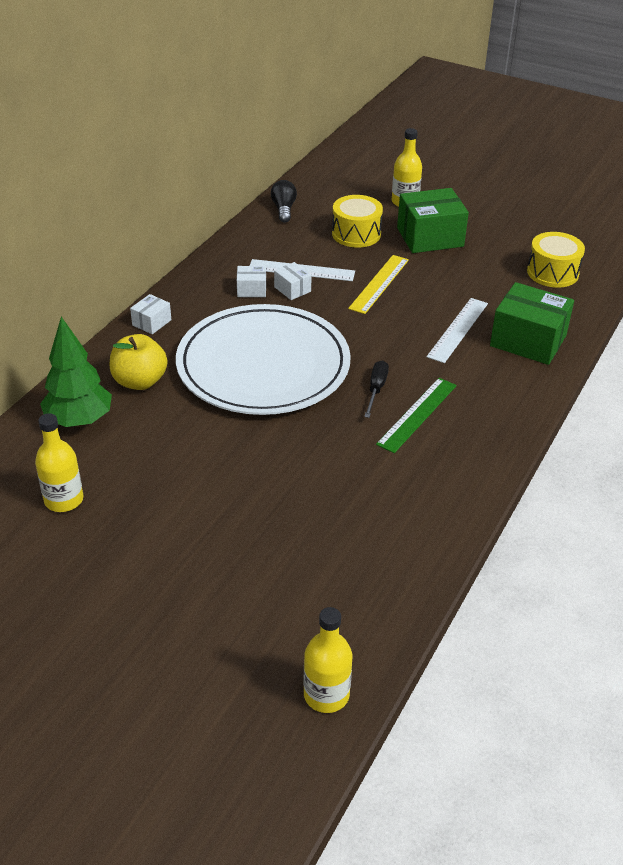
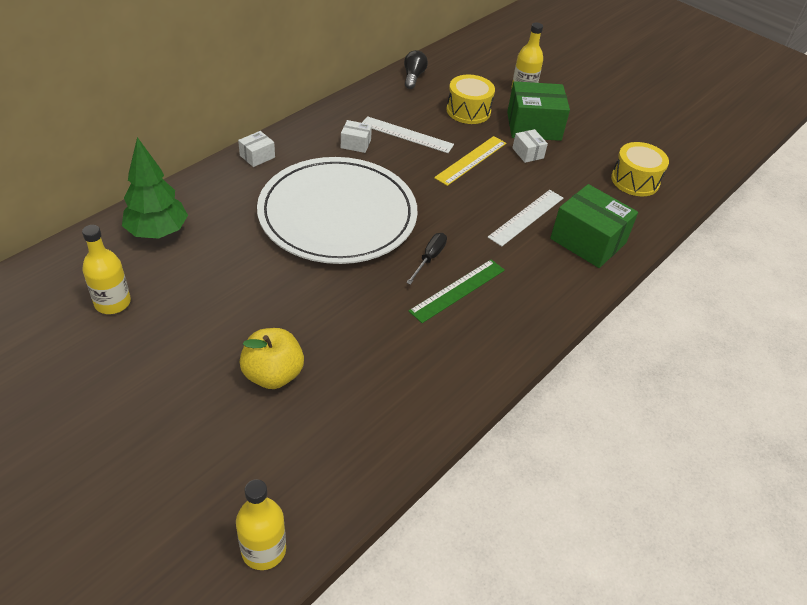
camera: 10 degrees right, 5 degrees up
yellow apple [109,334,167,390] -> yellow apple moved to [240,328,304,389]
white box [274,262,312,300] -> white box moved to [512,129,548,163]

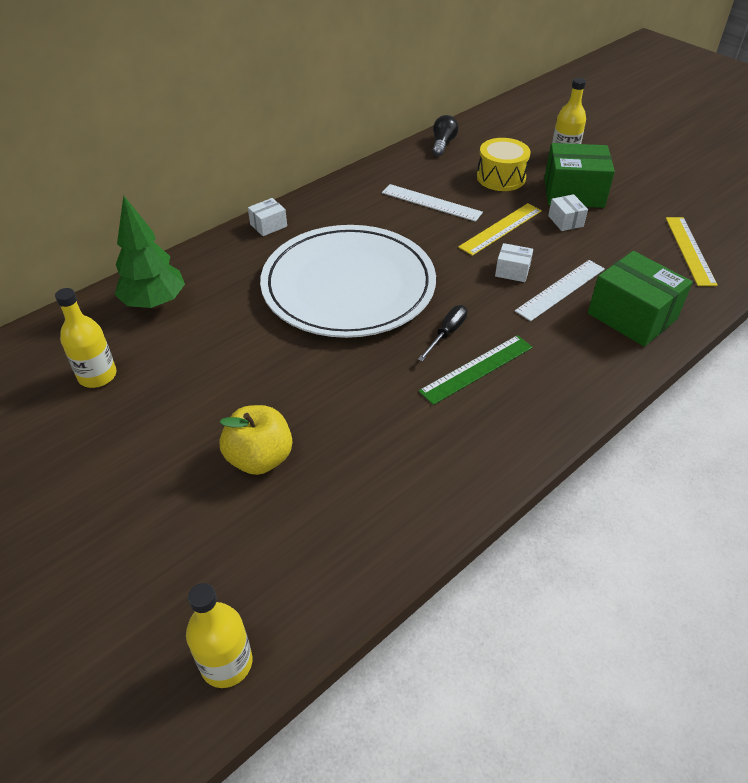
camera: 10 degrees right, 0 degrees up
white box [341,120,372,153] -> white box moved to [495,243,533,282]
yellow drum [611,142,669,196] -> yellow ruler [666,217,718,286]

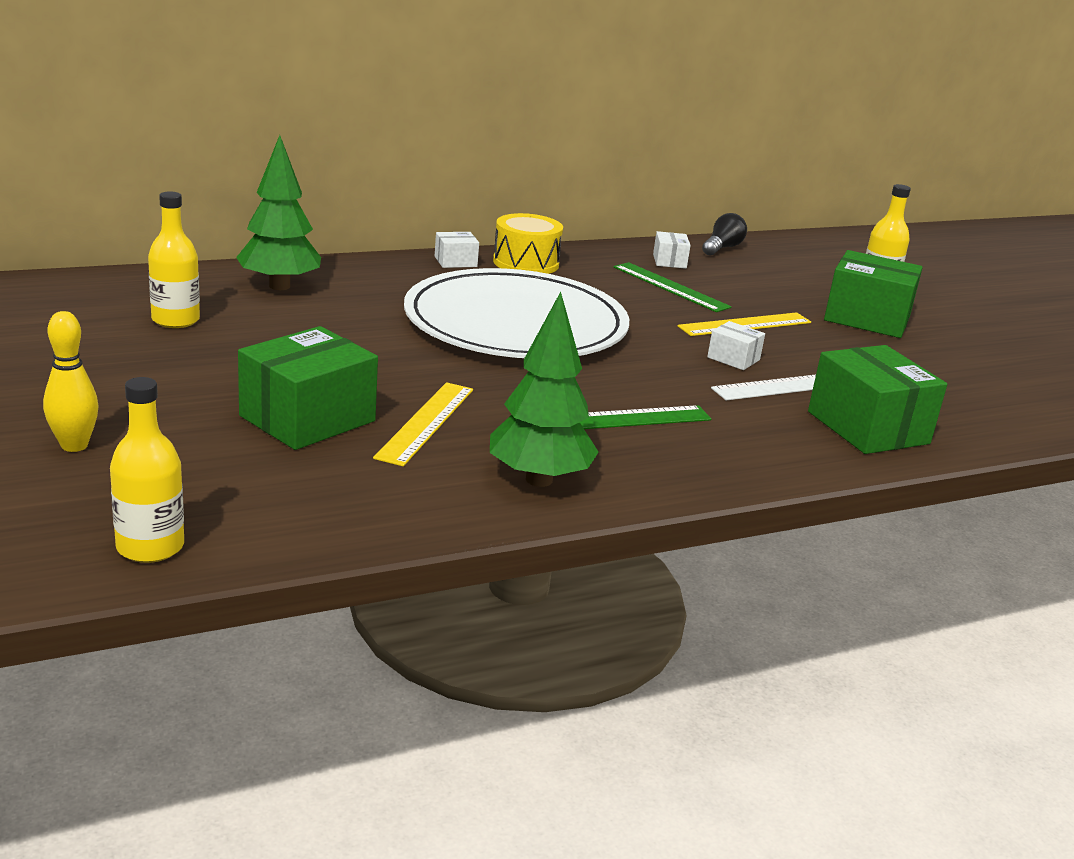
camera: 15 degrees right, 20 degrees down
yellow apple [220,405,292,475] -> green box [238,326,378,450]
white ruler [382,184,483,222] -> green ruler [614,262,732,312]
black screwdriver [418,305,467,362] -> none
yellow drum [477,138,530,191] -> yellow drum moved to [493,213,563,274]
white box [548,194,588,231] -> white box moved to [653,231,691,269]
yellow ruler [666,217,718,286] -> yellow ruler moved to [373,382,473,466]
none -> yellow bowling pin [43,311,99,452]
none -> green tree [490,292,599,487]

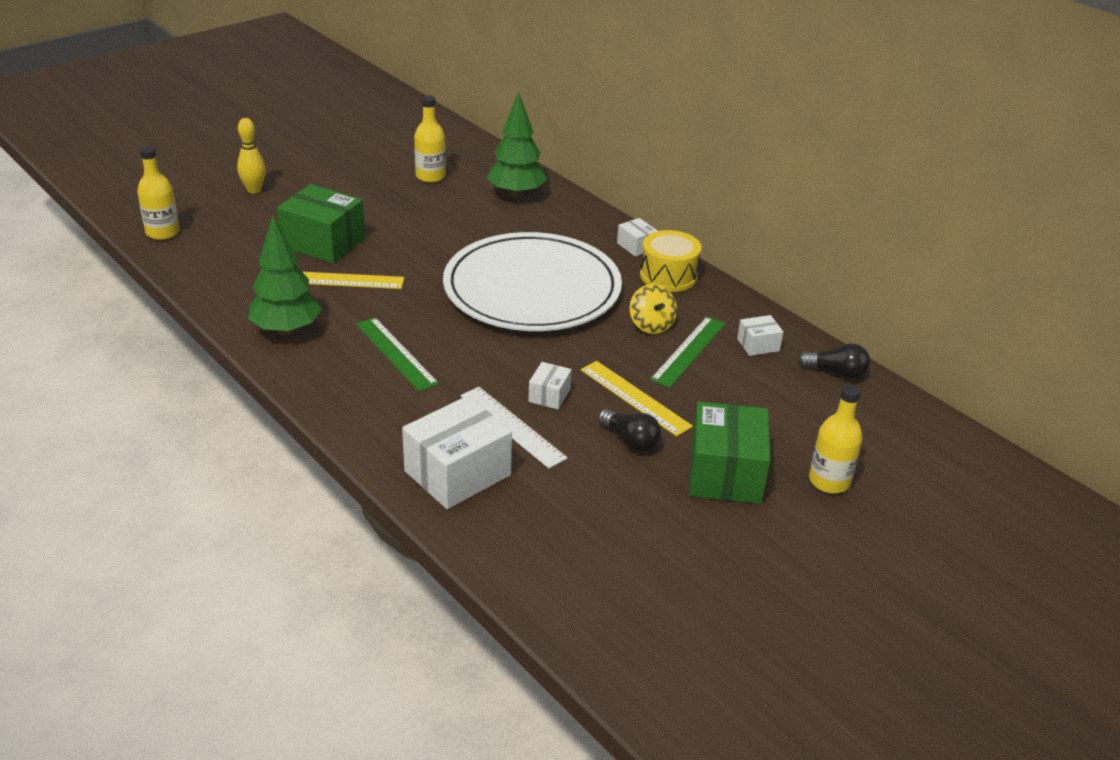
camera: 75 degrees right, 10 degrees up
green box [808,345,947,454] -> white box [402,396,512,509]
none -> black light bulb [598,409,661,452]
none -> yellow spinning top [630,284,677,334]

